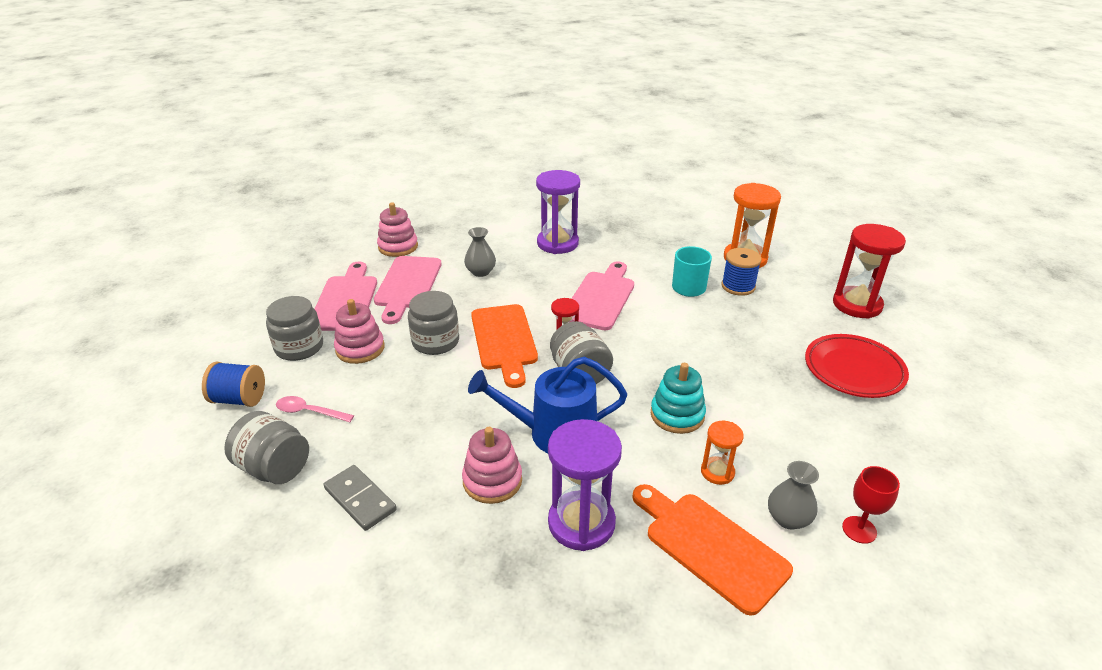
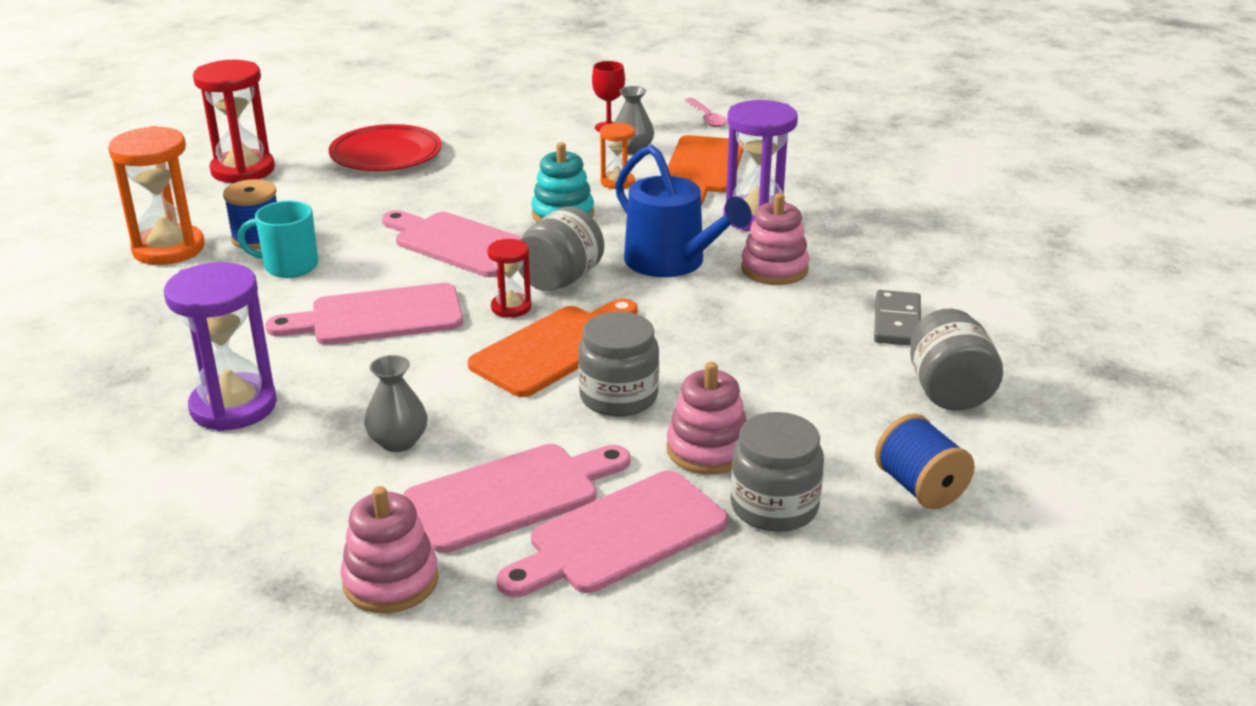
camera: 125 degrees left, 5 degrees down
pink spoon [276,396,354,422] -> pink spoon moved to [685,98,727,127]
none -> pink cutting board [382,210,522,277]

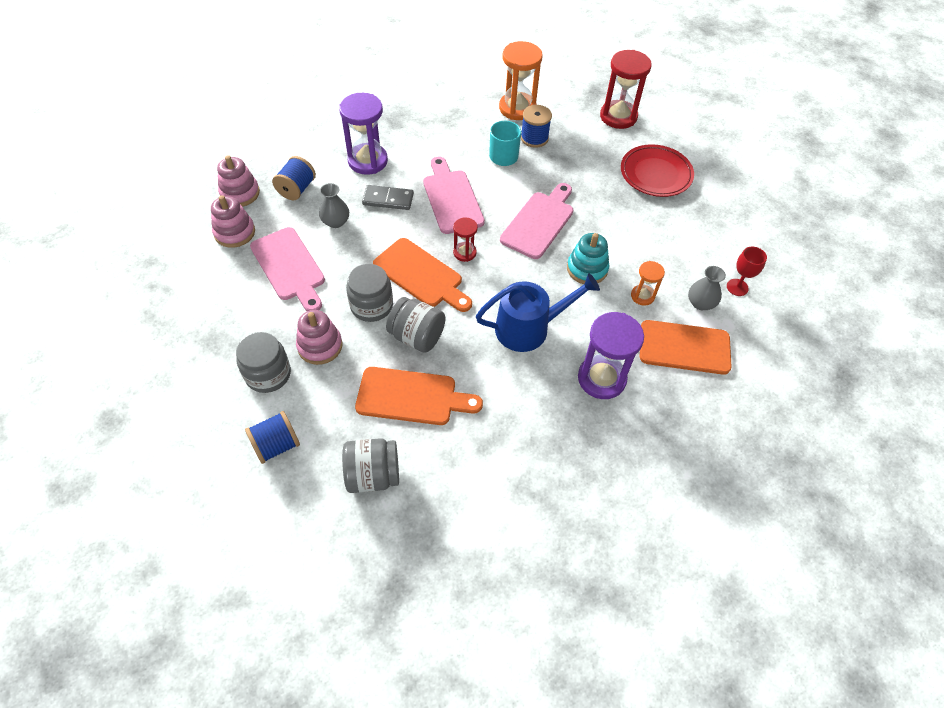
camera: 85 degrees right, 25 degrees up
pink cutting board [497,470,728,597] -> none
grey jar [518,206,604,291] -> grey jar moved to [386,297,445,353]
blue watering can [615,145,752,277] -> blue watering can turned 150 degrees counterclockwise [476,273,600,352]
pink spoon [685,98,727,127] -> none
pink stacking toy [741,193,809,285] -> pink stacking toy moved to [217,155,260,207]
grey domino [874,290,921,346] -> grey domino moved to [362,185,414,210]
none -> blue spool [272,156,316,200]
none -> orange cutting board [355,367,483,425]

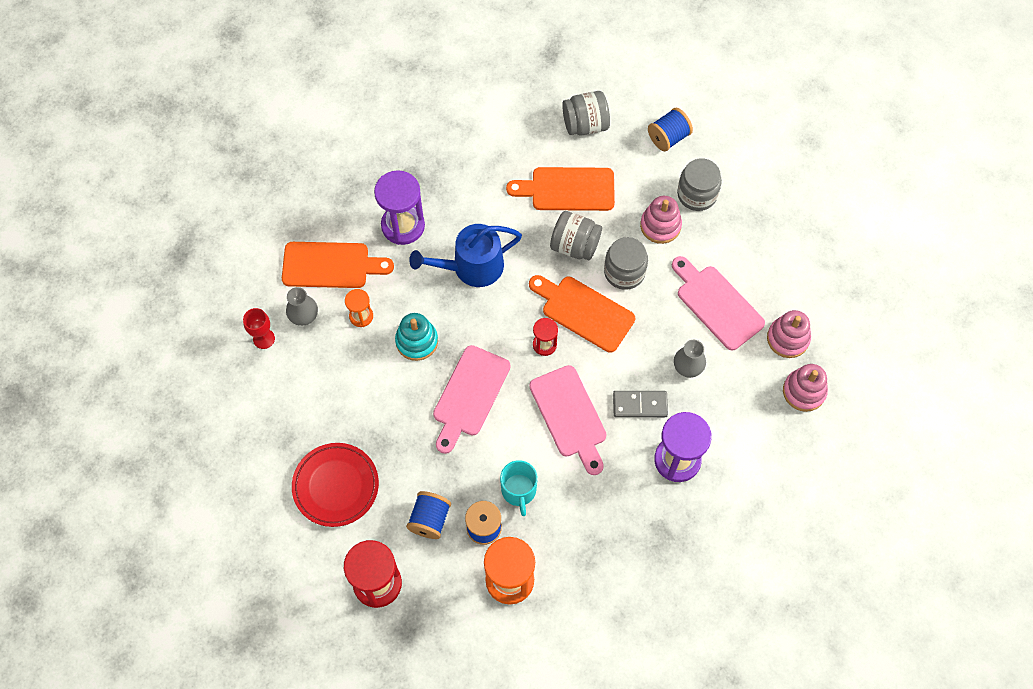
camera: 175 degrees right, 10 degrees up
blue spool [272,156,316,200] -> blue spool moved to [406,491,451,539]

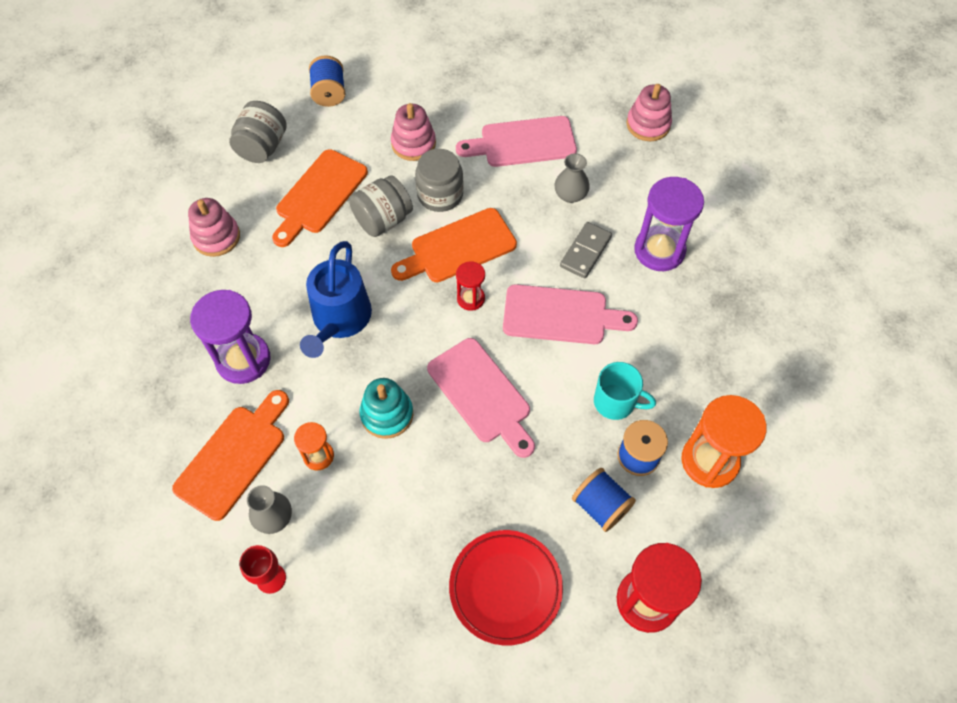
camera: 60 degrees left, 5 degrees down
grey jar [677,158,722,211] -> none
pink stacking toy [767,310,811,358] -> pink stacking toy moved to [188,198,240,257]

